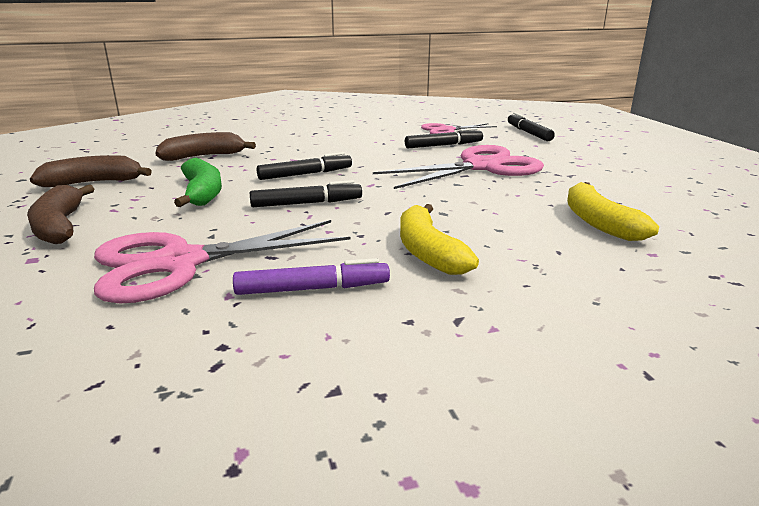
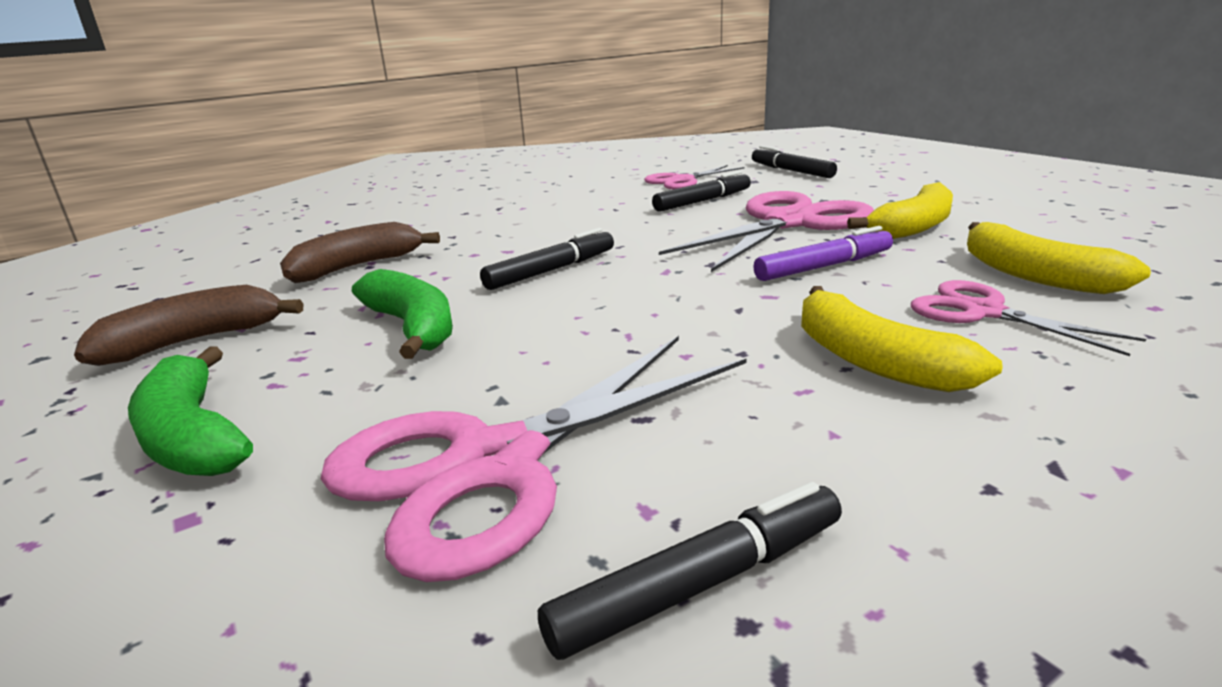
camera: 15 degrees left, 0 degrees up
brown banana [27,185,94,244] -> green banana [128,347,253,476]
purple marker [233,258,390,295] -> purple marker moved to [753,226,893,281]
black marker [250,180,362,207] -> black marker moved to [538,482,842,660]
none -> yellow banana [847,182,953,239]
none -> pink scissors [911,280,1146,356]

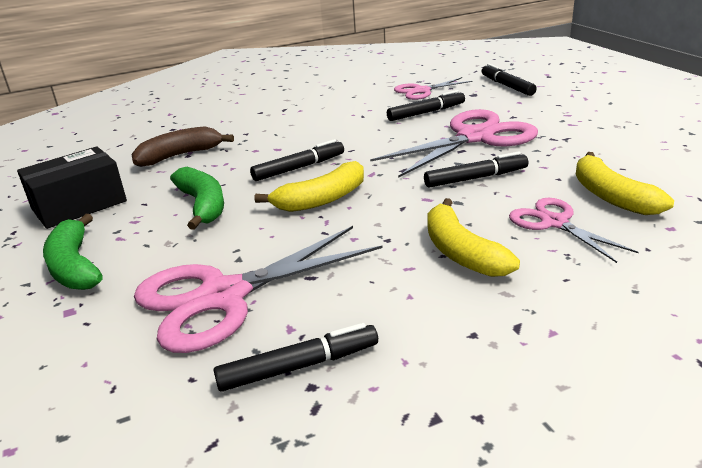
camera: 10 degrees right, 5 degrees up
brown banana [74,285,303,366] -> black box [17,146,127,229]
purple marker [753,226,893,281] -> black marker [424,151,528,188]
yellow banana [847,182,953,239] -> yellow banana moved to [254,161,364,212]

